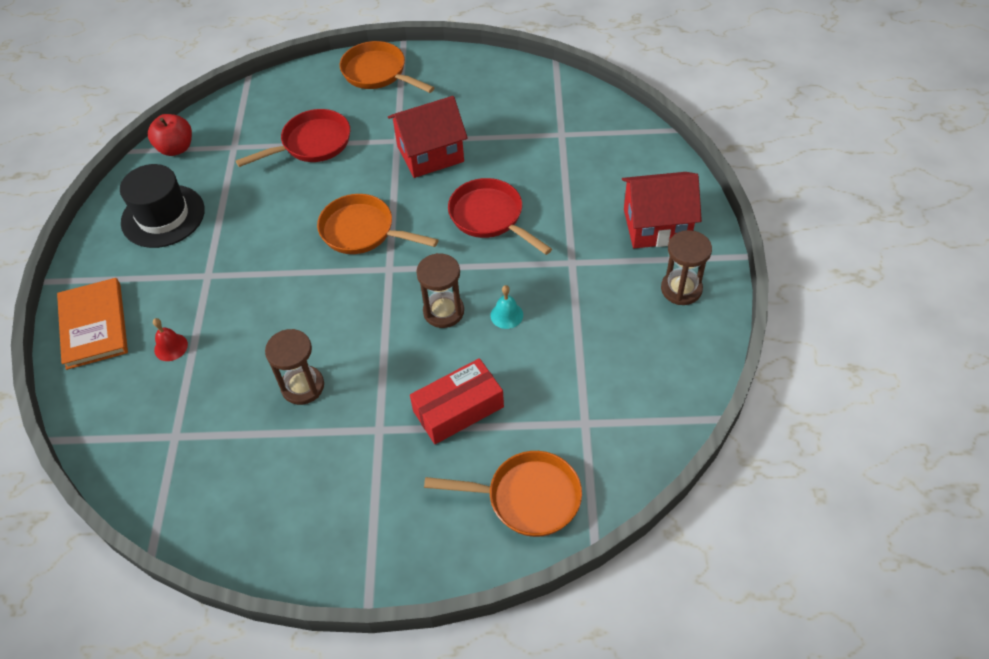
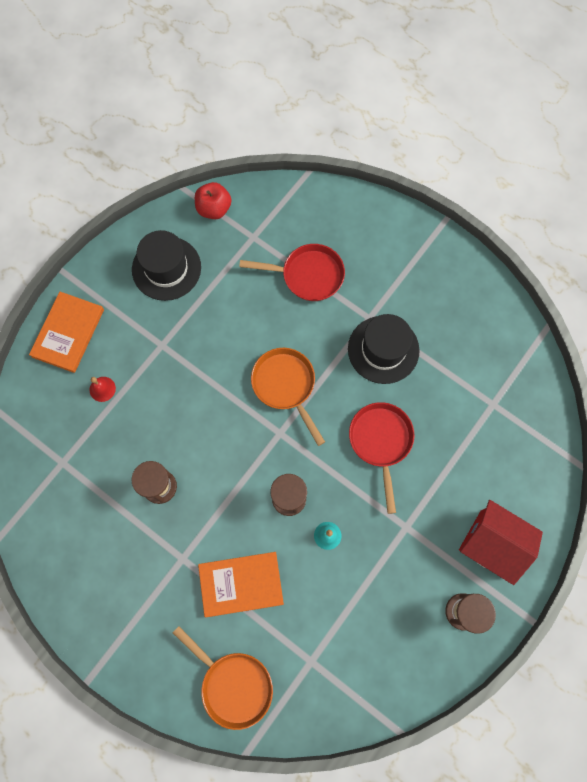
camera: 35 degrees right, 20 degrees up
orange pan [340,41,435,93] -> none
red house [388,96,468,178] -> black hat [348,314,420,384]
red box [410,358,504,444] -> orange book [198,552,284,617]

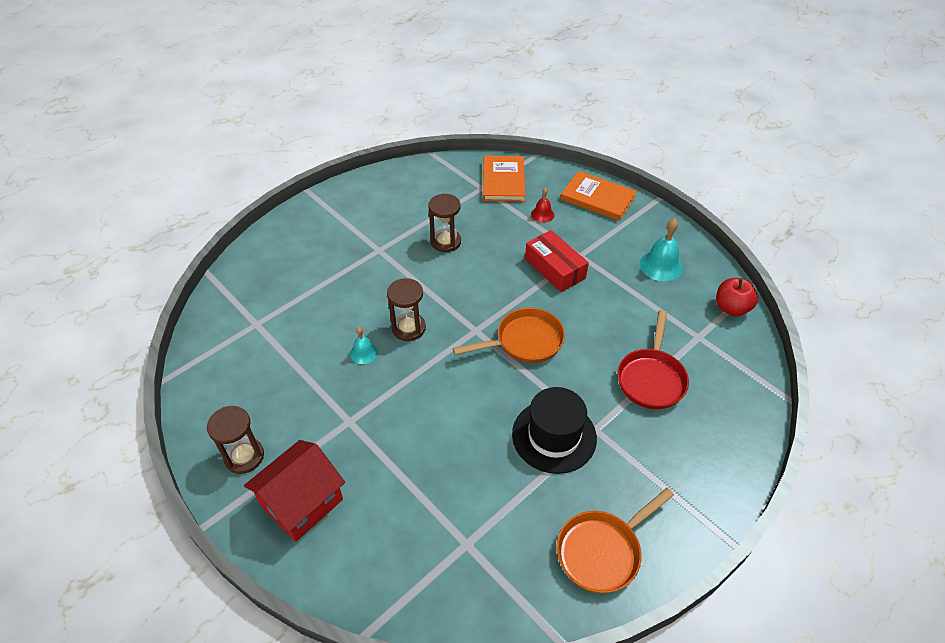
camera: 100 degrees right, 25 degrees down
black hat [132,230,201,301] -> turquoise bell [640,218,683,281]
orange pan [173,626,273,730] -> orange pan moved to [557,488,674,593]
orange book [198,552,284,617] -> orange book moved to [483,155,525,202]
red pan [349,402,414,514] -> none
none -> red box [525,230,589,292]

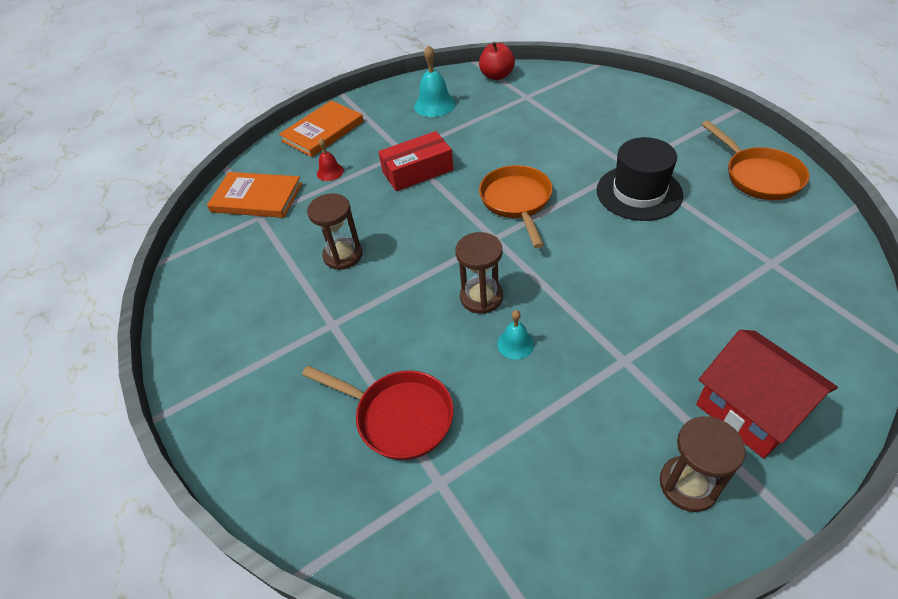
camera: 75 degrees left, 0 degrees up
red pan [617,310,689,409] -> red pan moved to [302,366,454,460]

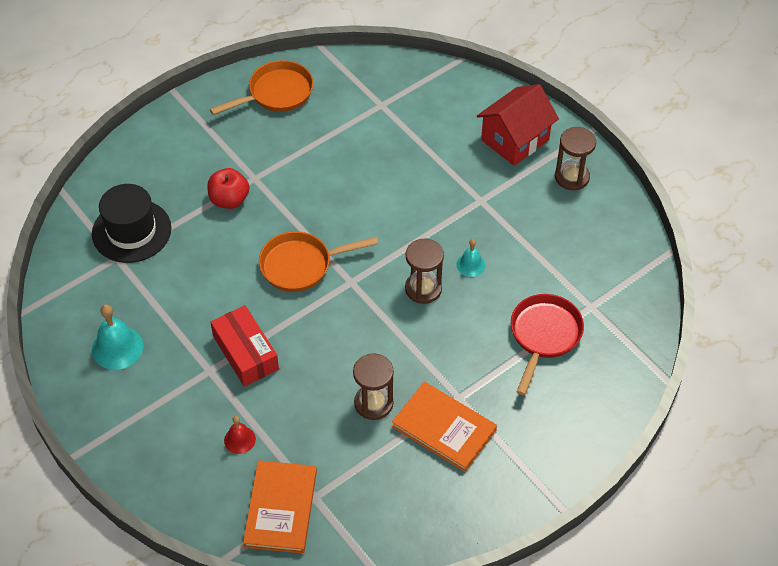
camera: 100 degrees left, 5 degrees up
orange book [279,100,364,157] -> orange book moved to [392,382,497,472]
red apple [479,42,515,80] -> red apple moved to [207,168,249,209]
black hat [597,137,683,221] -> black hat moved to [92,184,171,263]

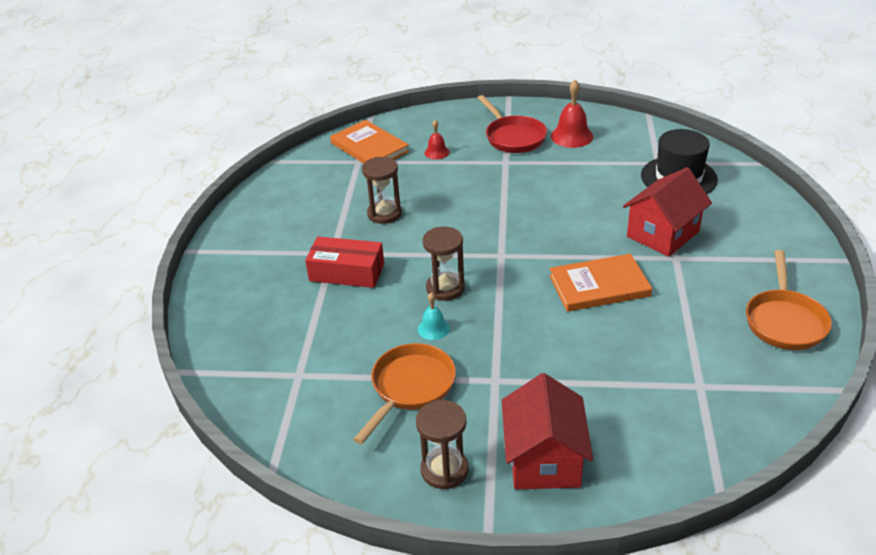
camera: 135 degrees right, 15 degrees down
turquoise bell [92,304,143,370] -> red bell [551,80,593,148]
red apple [207,168,249,209] -> red house [623,167,712,257]
red box [210,305,279,386] -> red box moved to [305,236,384,288]
orange pan [259,231,378,292] -> orange pan moved to [353,343,456,444]
orange book [392,382,497,472] -> orange book moved to [549,254,652,312]
red pan [511,294,584,395] -> red pan moved to [478,95,547,153]

